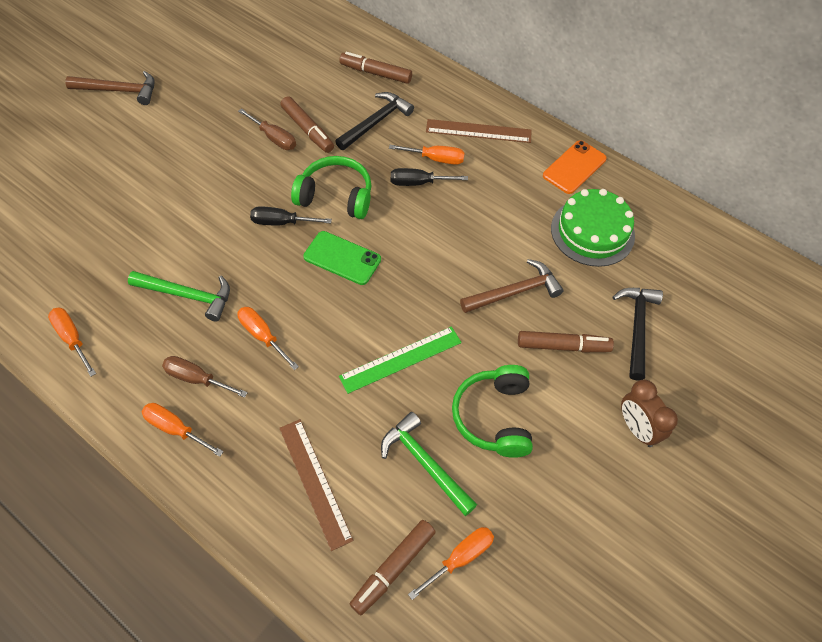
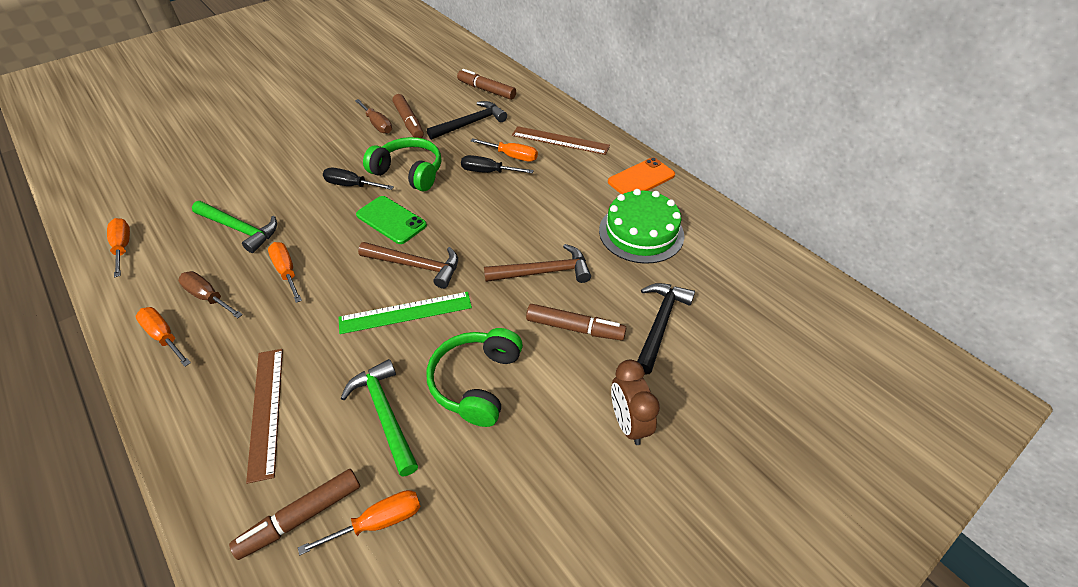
camera: 15 degrees right, 10 degrees down
brown hammer [65,71,155,105] -> brown hammer moved to [358,242,458,289]

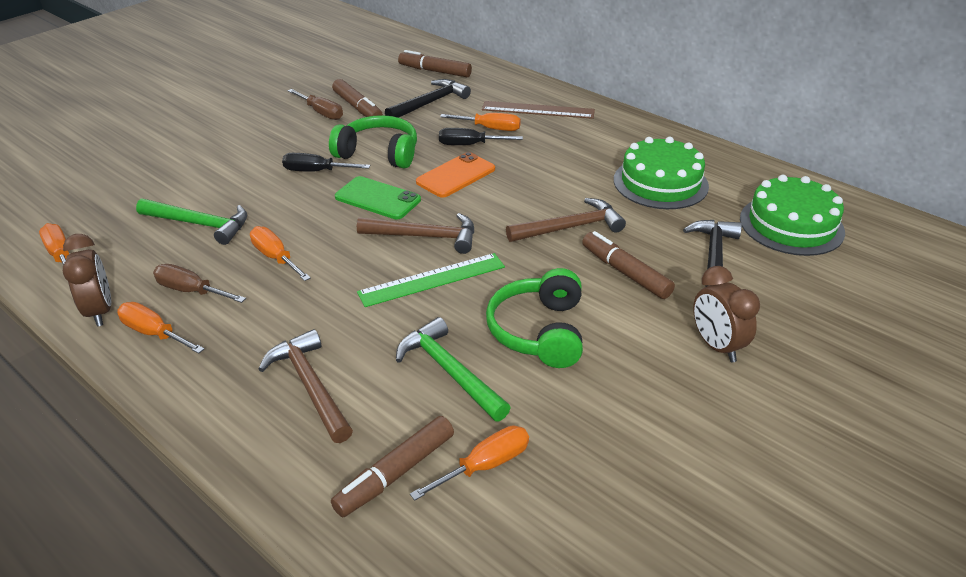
camera: 10 degrees left, 10 degrees down
brown ruler [246,349,283,484] -> brown hammer [258,329,353,443]
brown marker [526,304,626,341] -> brown marker turned 135 degrees counterclockwise [582,231,675,299]
orange phone [608,157,675,194] -> orange phone moved to [416,152,495,198]
none -> brown clock [63,234,111,327]
none -> green cake [740,175,845,256]

